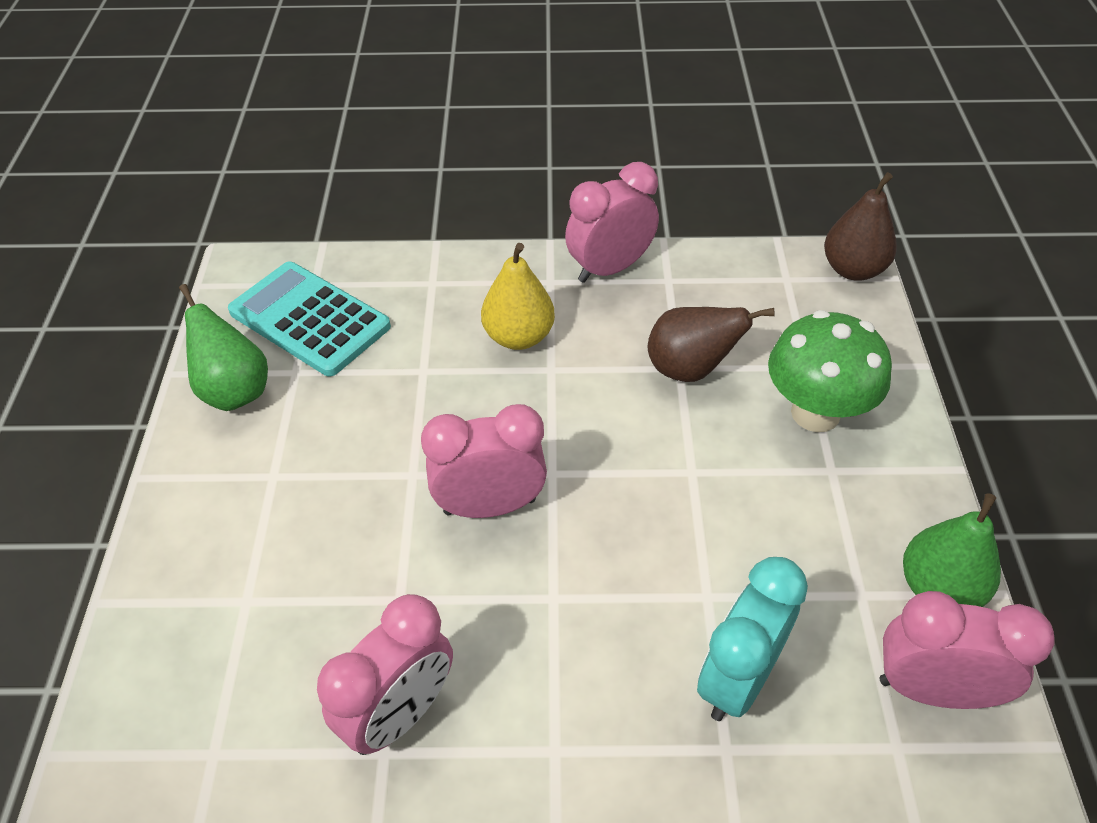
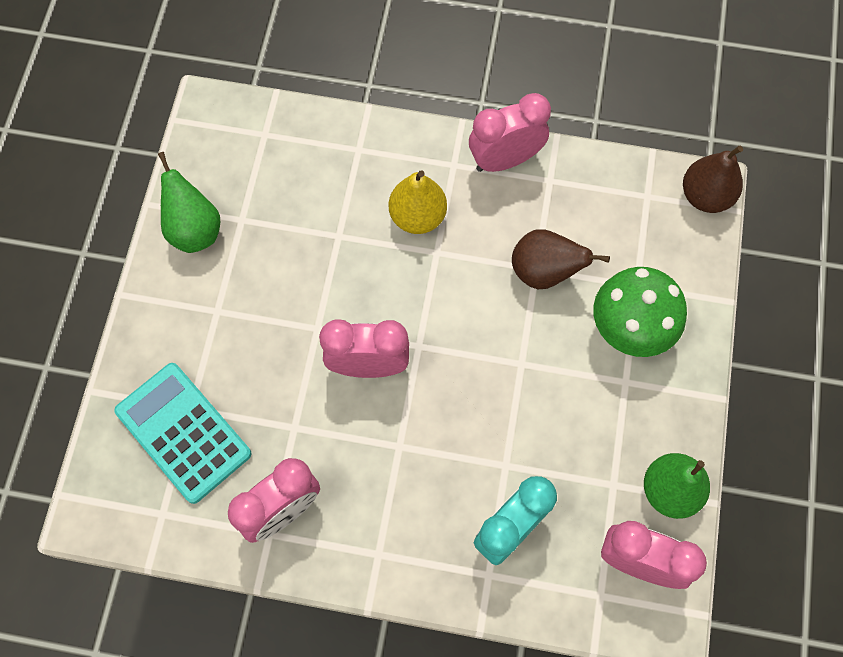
camera: 10 degrees right, 20 degrees up
turquoise calculator [228,262,391,377] -> turquoise calculator moved to [114,363,251,504]

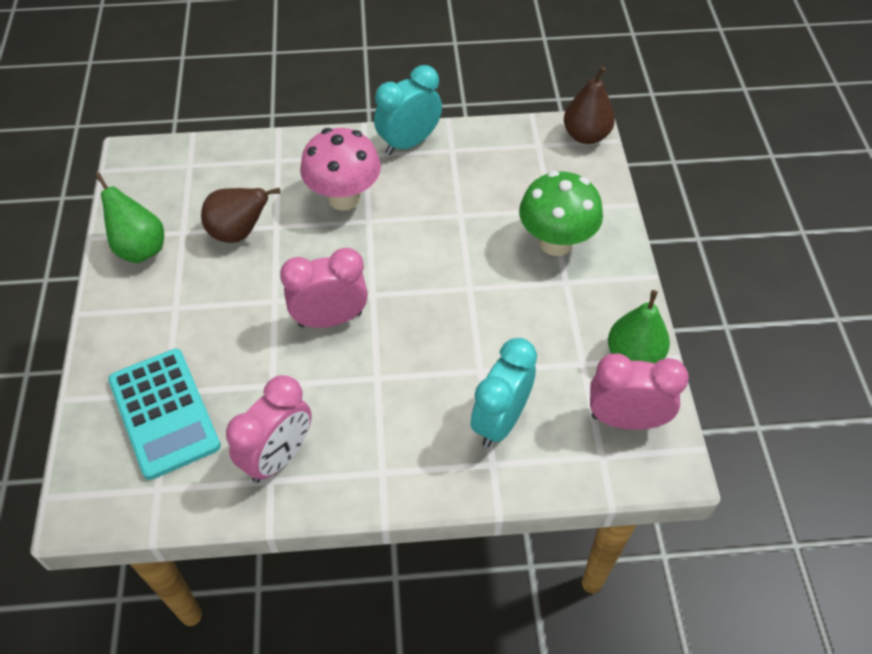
camera: 15 degrees left, 15 degrees down
turquoise calculator [114,363,251,504] -> turquoise calculator turned 150 degrees counterclockwise [108,348,221,480]
yellow pear [389,170,447,234] -> pink mushroom [300,128,381,211]
pink clock [469,93,551,172] -> turquoise clock [374,65,442,155]
brown pear [512,229,610,289] -> brown pear moved to [201,188,280,243]

